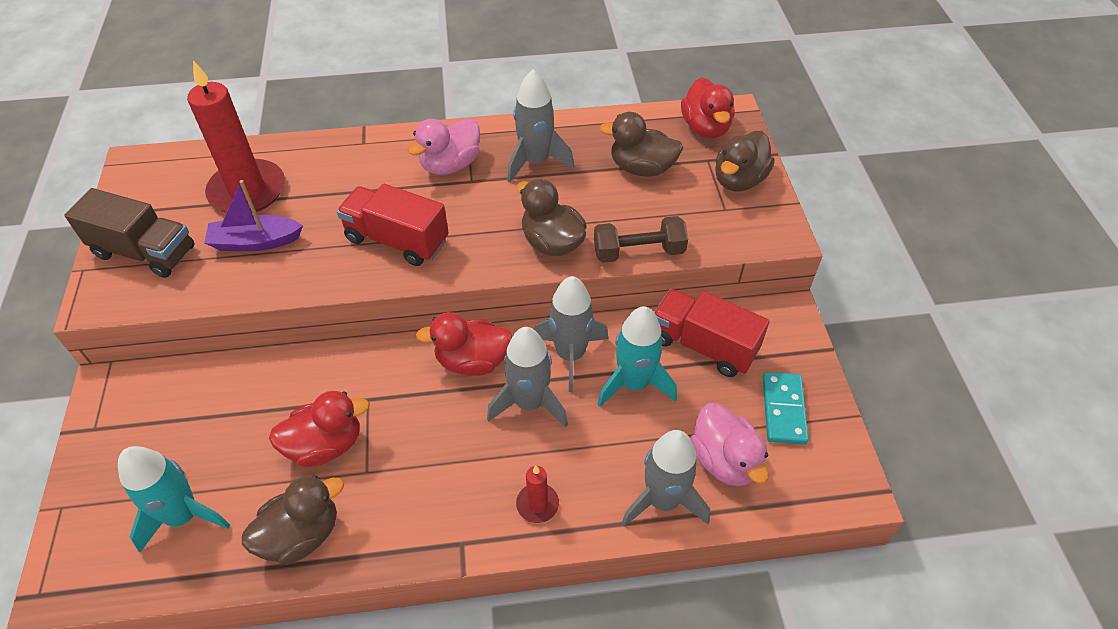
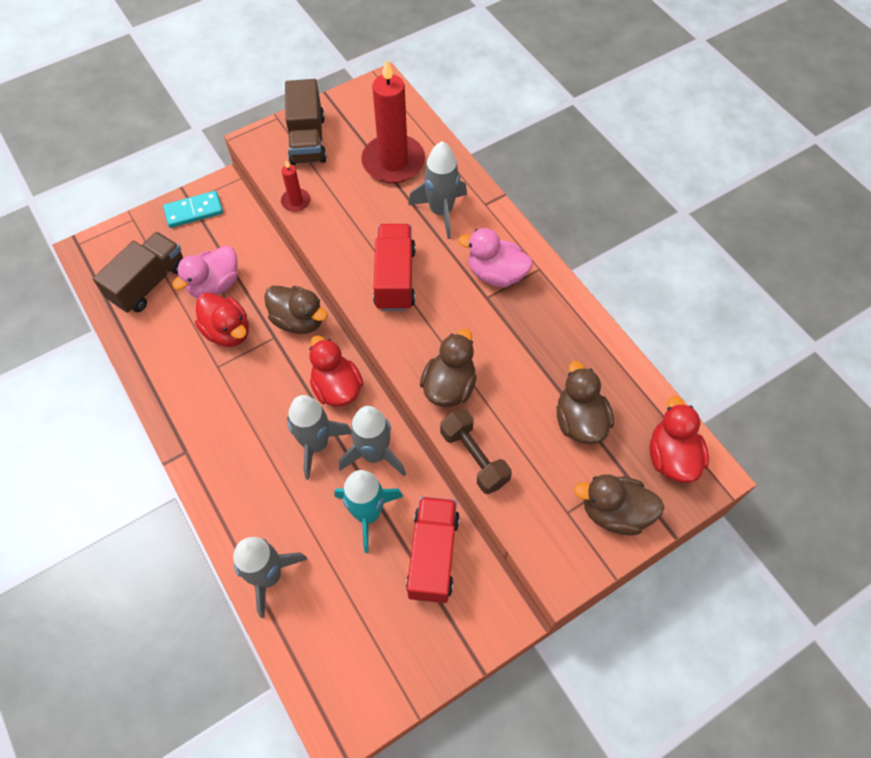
camera: 65 degrees right, 10 degrees up
turquoise rocket [118,446,230,553] -> brown truck [93,232,183,313]
purple boat [204,180,303,251] -> none
brown duck [242,475,344,565] -> brown duck moved to [264,286,328,334]
grey rocket [507,69,574,183] -> grey rocket moved to [408,141,467,239]
red candle [516,466,559,523] -> red candle moved to [281,160,311,212]
red duck [681,77,734,138] -> red duck turned 120 degrees clockwise [650,396,709,483]
pink duck [691,403,769,486] -> pink duck moved to [172,246,238,298]
turquoise domino [763,372,809,445] -> turquoise domino moved to [163,191,223,228]

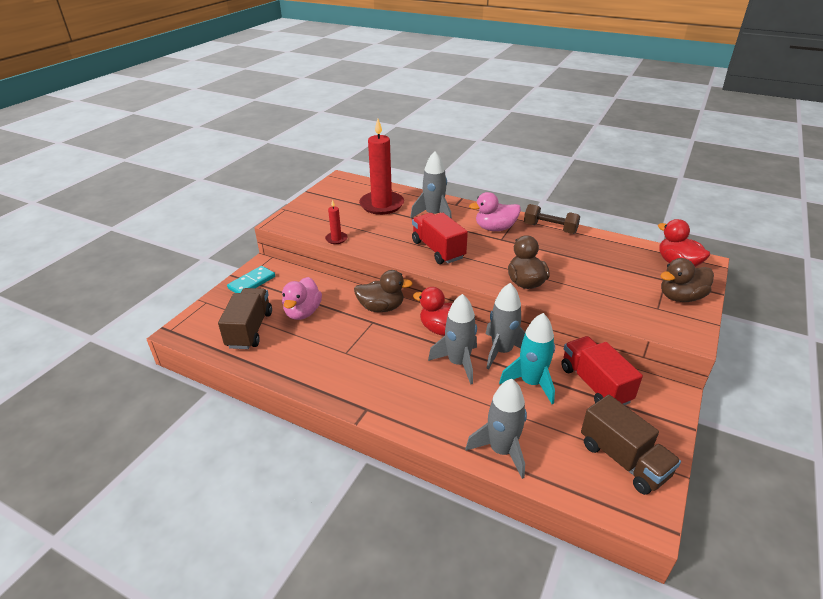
camera: 30 degrees left, 25 degrees down
red duck [195,292,249,347] -> none
brown truck [285,79,327,165] -> brown truck moved to [581,395,681,495]
brown dumbbell [440,409,512,494] -> brown dumbbell moved to [524,204,580,234]
brown duck [557,361,614,444] -> none

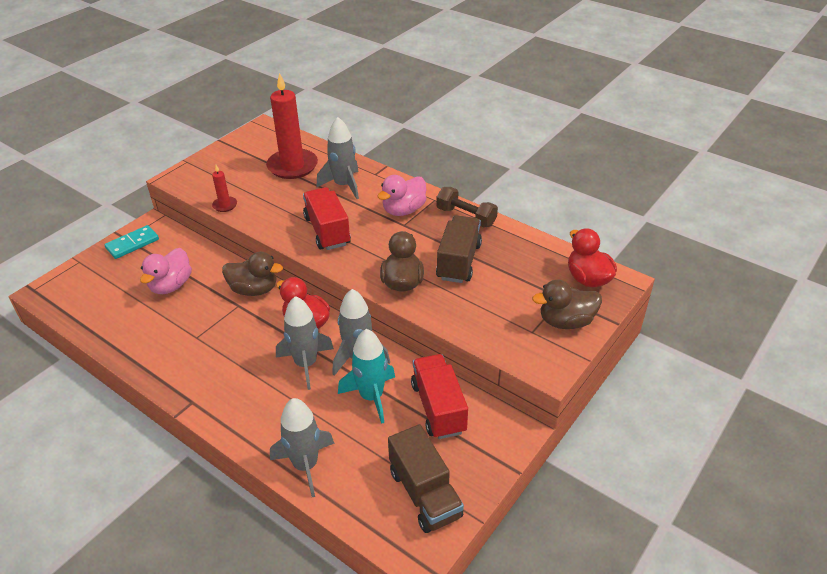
camera: 10 degrees right, 5 degrees up
brown truck [218,288,272,349] -> brown truck moved to [436,215,482,283]
pink duck [469,192,521,231] -> pink duck turned 45 degrees counterclockwise [377,175,427,216]

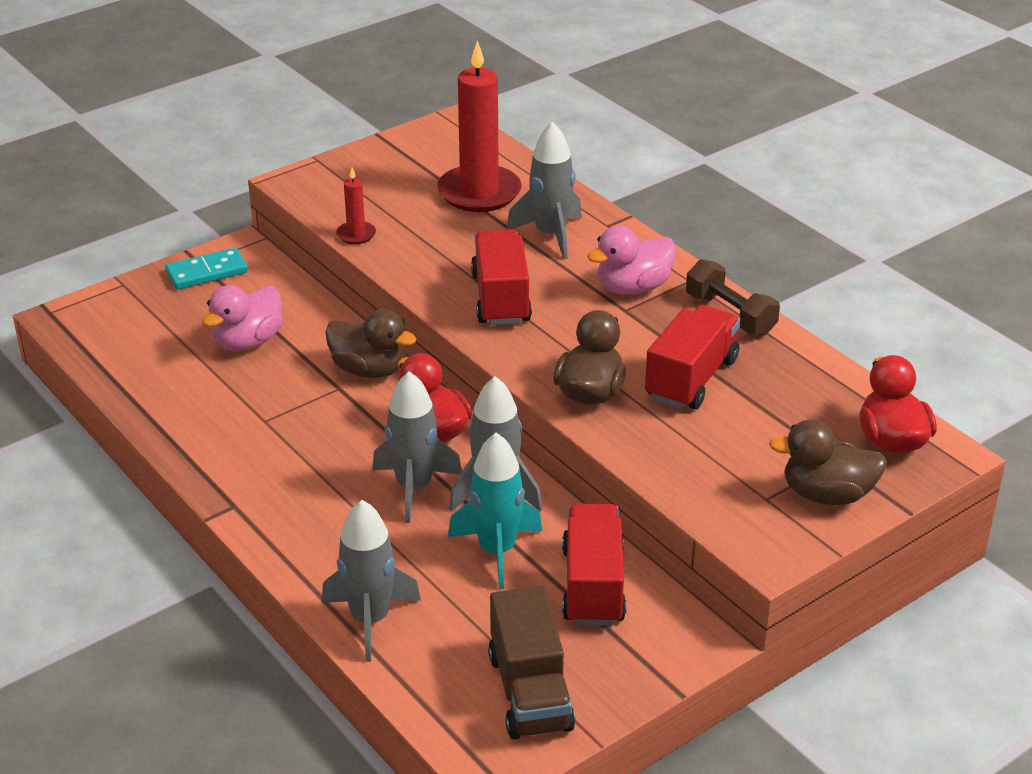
camera: 15 degrees right, 5 degrees down
brown truck [436,215,482,283] -> red truck [645,305,740,409]

